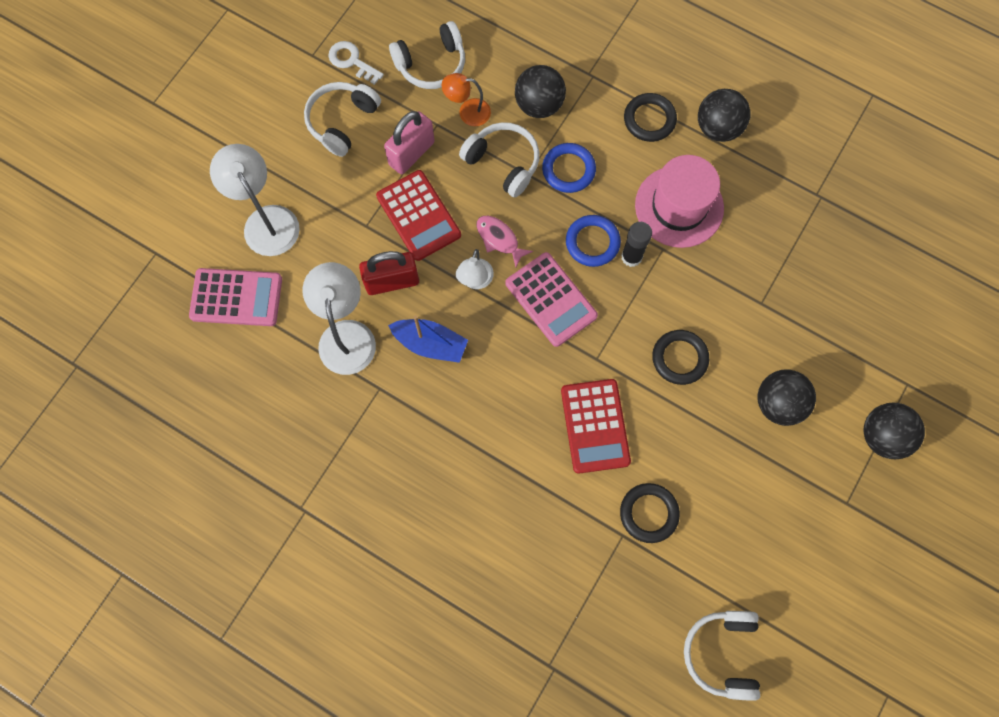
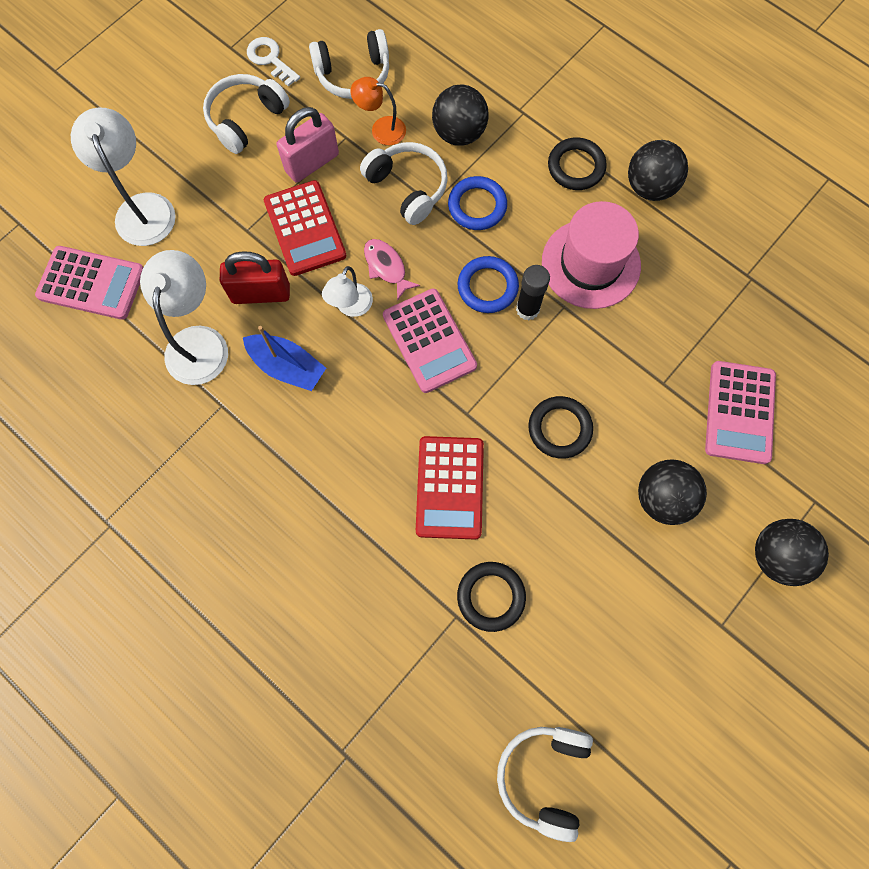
camera: 10 degrees right, 0 degrees up
none -> pink calculator [705,361,776,464]

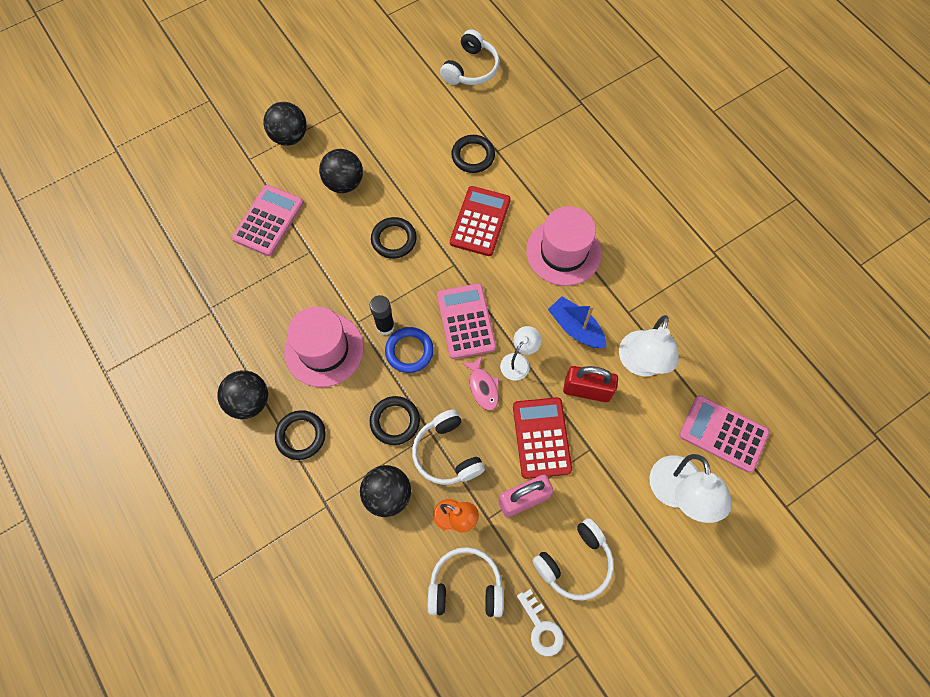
camera: 165 degrees left, 5 degrees down
blue ring [448,176,507,230] -> black ring [370,396,420,445]
none -> pink hat [526,206,602,286]

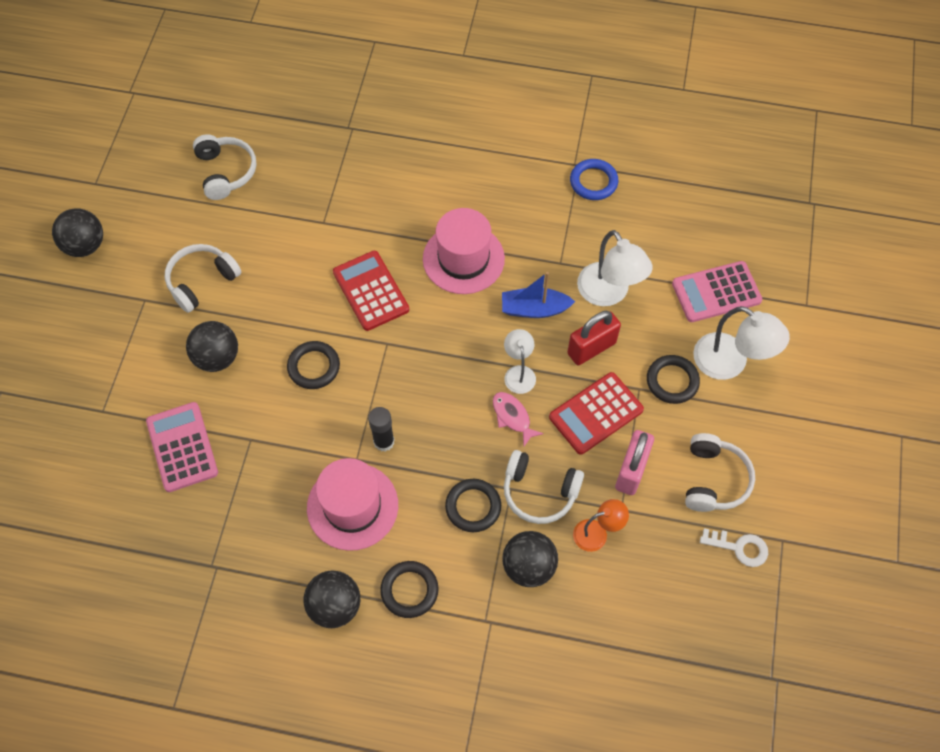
camera: 45 degrees left, 5 degrees down
black ball [263,102,307,146] -> black ball moved to [52,208,103,257]
blue ring [385,327,434,373] -> blue ring moved to [570,159,618,200]
white headphones [428,547,504,617] -> white headphones moved to [165,244,241,313]
pink calculator [437,283,496,359] -> none
black ring [451,135,495,173] -> black ring moved to [647,355,700,404]
pink fish [462,356,499,411] -> pink fish turned 150 degrees counterclockwise [493,392,544,446]
red calculator [513,397,572,479] -> red calculator turned 75 degrees counterclockwise [549,372,644,455]

